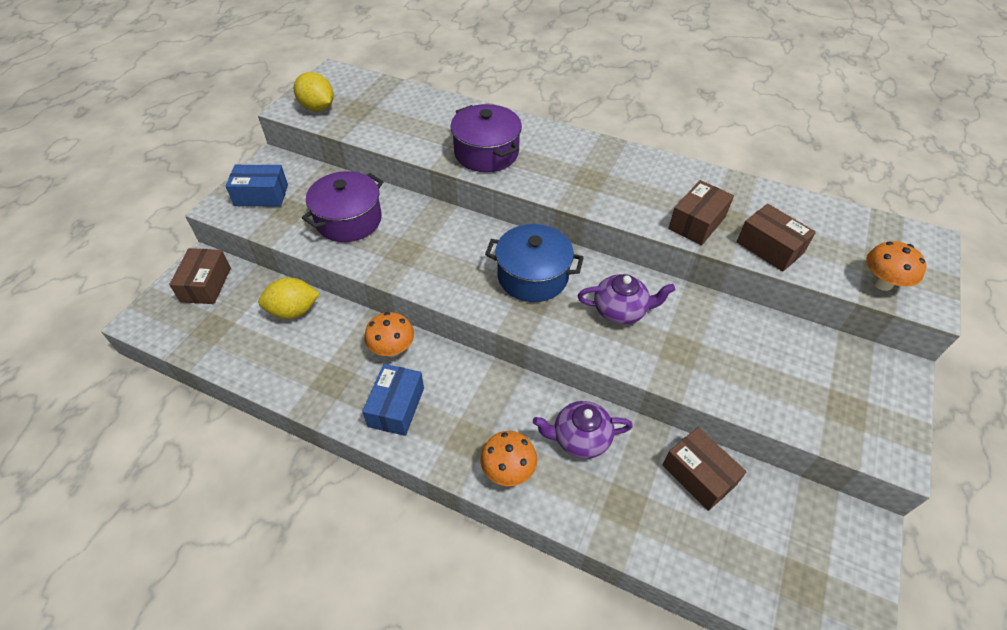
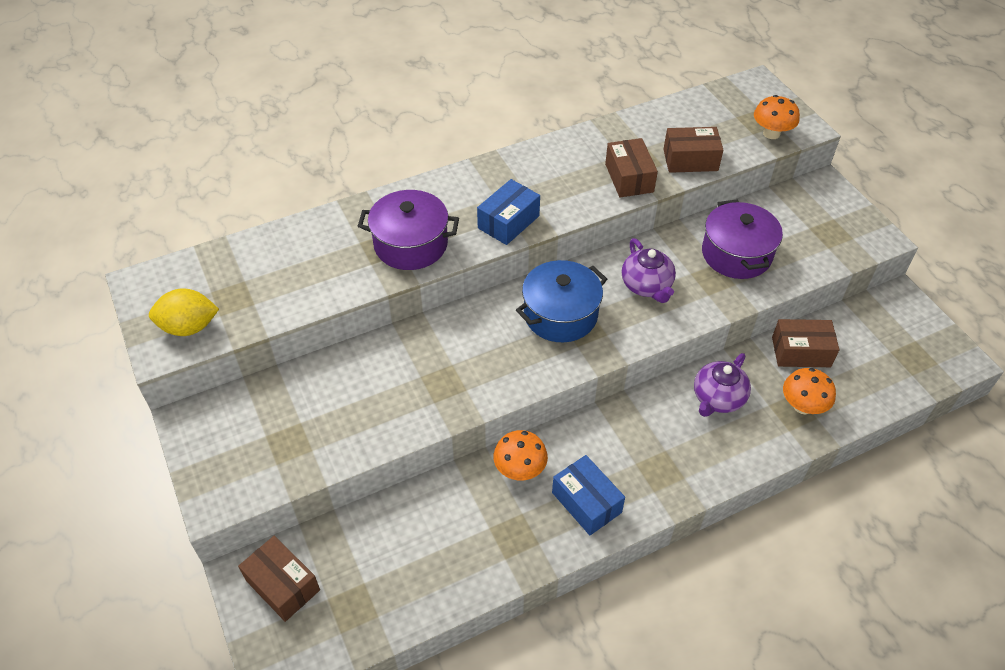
camera: 50 degrees left, 0 degrees up
blue box [226,165,288,206] -> blue box moved to [477,179,540,245]
yellow lemon [258,277,320,319] -> none
purple pot [302,171,383,242] -> purple pot moved to [702,200,783,279]
orange mushroom [480,431,537,486] -> orange mushroom moved to [783,368,836,414]
purple teapot [577,274,676,324] -> purple teapot turned 120 degrees clockwise [621,238,676,303]

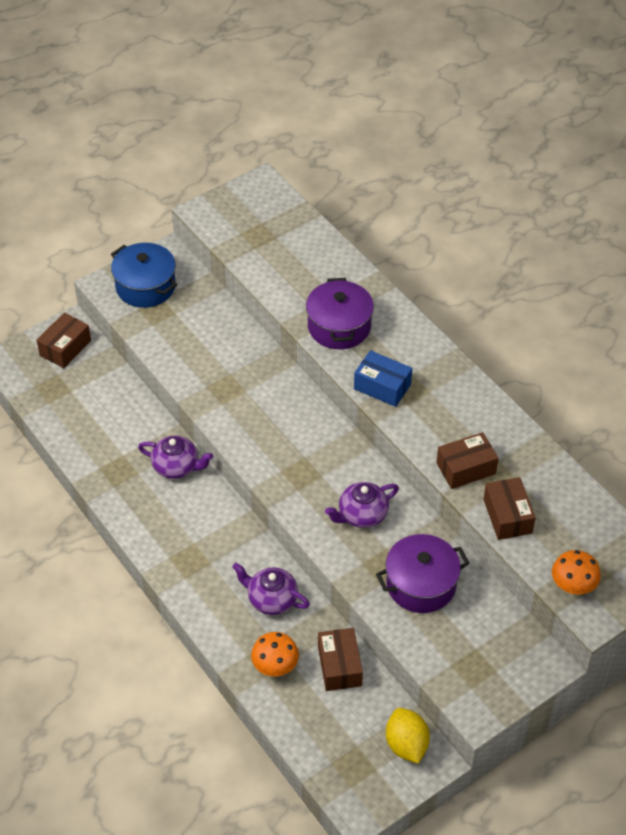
camera: 80 degrees right, 0 degrees up
yellow lemon [149,288,219,336] -> yellow lemon moved to [386,708,430,764]
orange mushroom [494,430,548,480] -> purple teapot [138,436,213,479]
blue pot [516,260,607,342] -> blue pot moved to [111,243,177,308]
blue box [552,455,625,535] -> none

